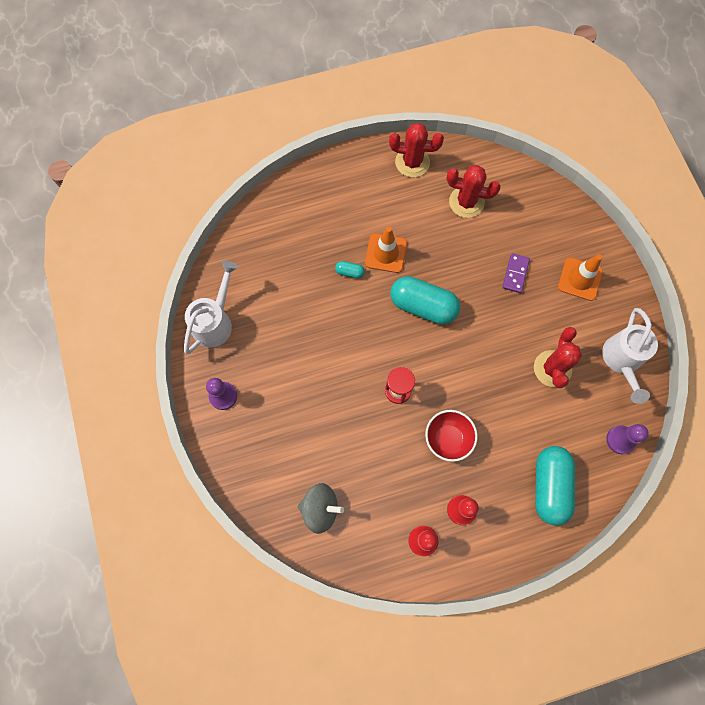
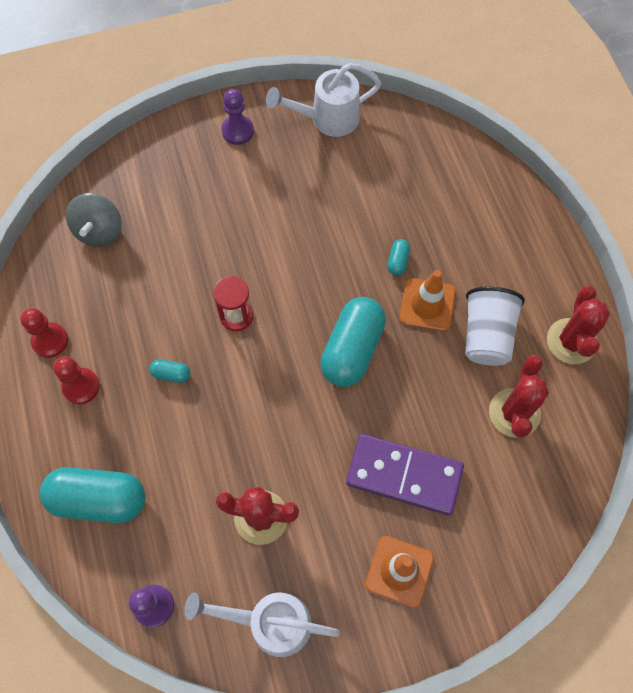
camera: 90 degrees right, 5 degrees down
white watering can [184,261,238,354] -> white watering can turned 135 degrees clockwise [266,63,381,137]
red bowl [425,410,478,462] -> turquoise capsule [150,359,190,383]
purple domino [503,253,530,293] -> purple domino [346,434,464,515], size x1.93
none -> white cup [465,287,525,366]

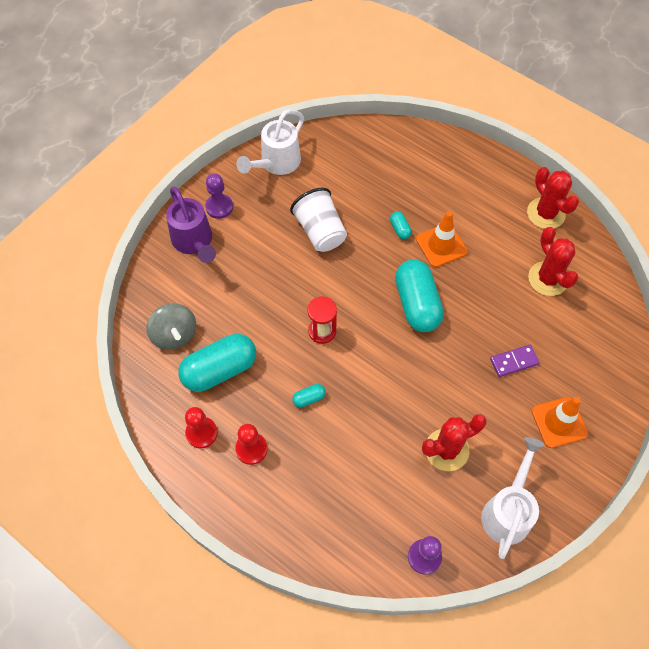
camera: 35 degrees left, 5 degrees down
turquoise capsule [40,467,145,523] -> turquoise capsule moved to [178,334,256,392]
white watering can [184,592,340,657] -> white watering can turned 135 degrees clockwise [481,437,545,559]
purple domino [346,434,464,515] -> purple domino [490,345,540,377], size x0.52
white cup [465,287,525,366] -> white cup moved to [290,188,347,252]
none -> purple watering can [166,186,216,263]

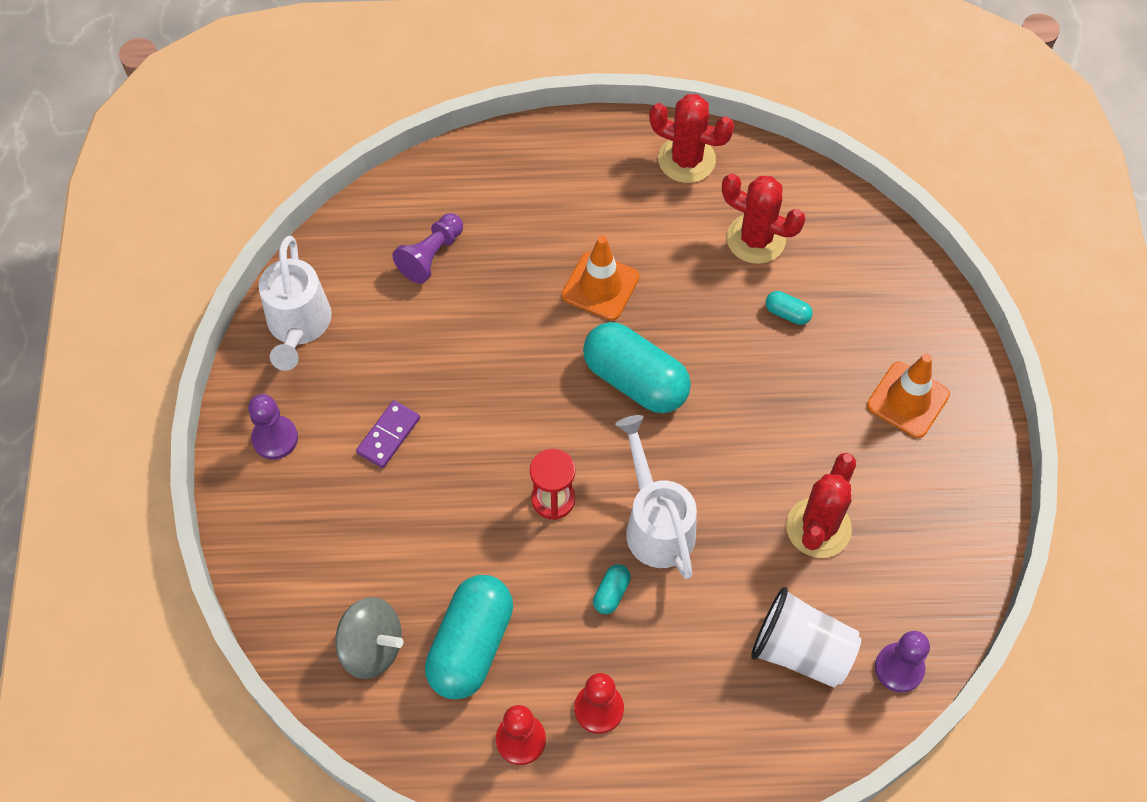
camera: 40 degrees left, 0 degrees up
purple watering can [166,186,216,263] -> none
white cup [290,188,347,252] -> white cup moved to [751,587,861,688]
turquoise capsule [390,211,412,239] -> turquoise capsule moved to [766,291,813,325]
white watering can [481,437,545,559] -> white watering can moved to [615,415,697,579]
purple domino [490,345,540,377] -> purple domino moved to [356,400,420,468]
none -> purple pawn [393,213,463,284]

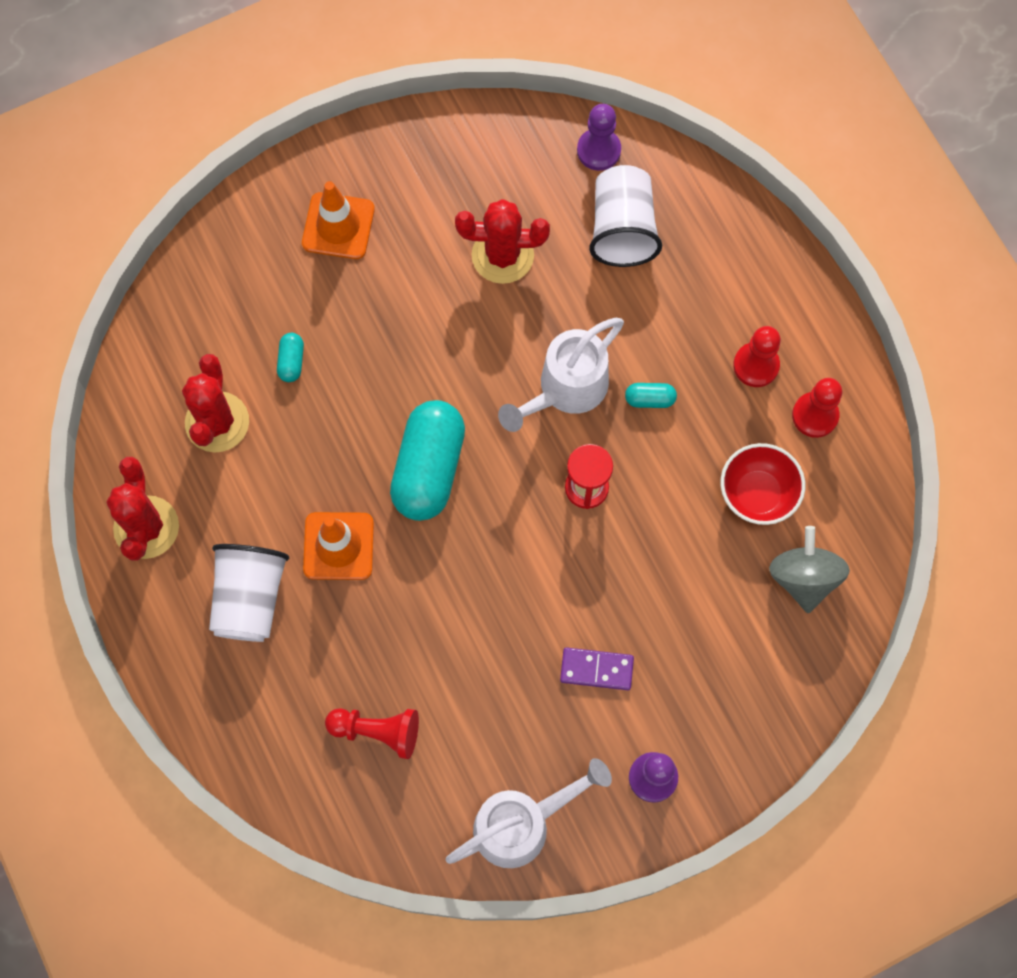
camera: 115 degrees left, 10 degrees up
purple pawn [393,213,463,284] -> red pawn [325,708,419,759]
turquoise capsule [425,575,513,699] -> red bowl [721,443,805,525]
none -> white cup [209,544,289,642]

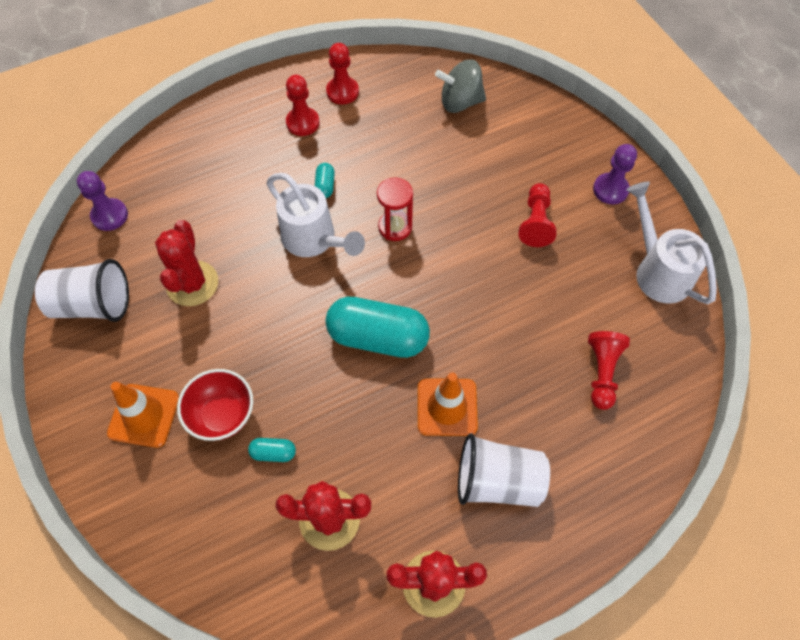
camera: 90 degrees left, 10 degrees down
purple domino [560,647,634,690] -> red pawn [518,183,556,247]
white cup [589,165,662,267] -> white cup moved to [35,259,129,322]
red bowl [721,443,805,525] -> red bowl moved to [177,369,253,441]

